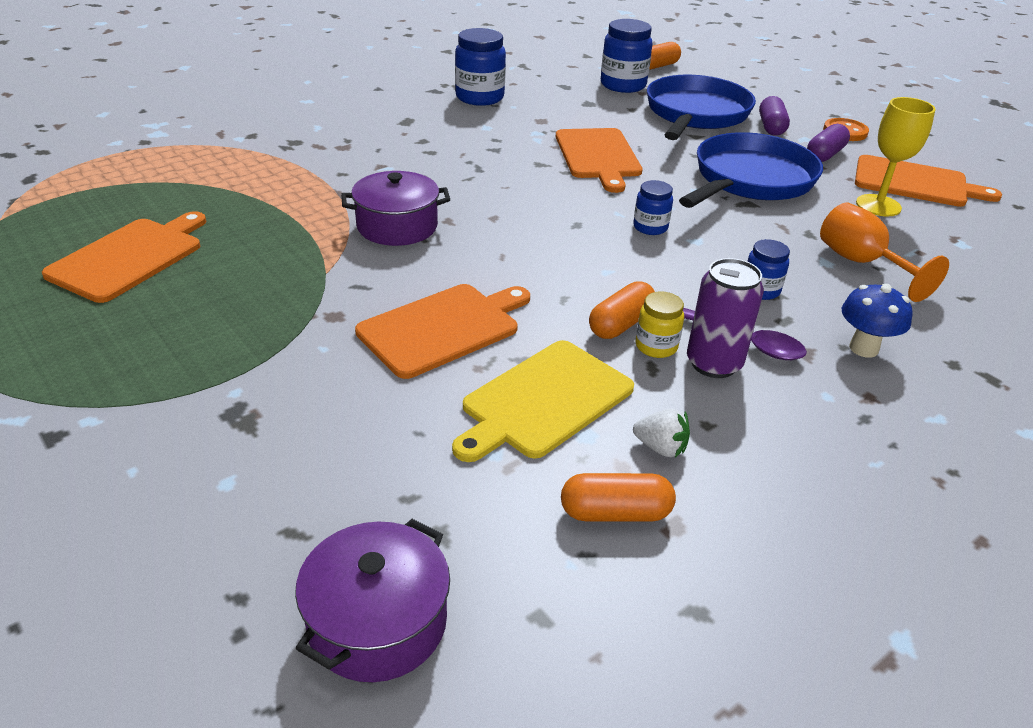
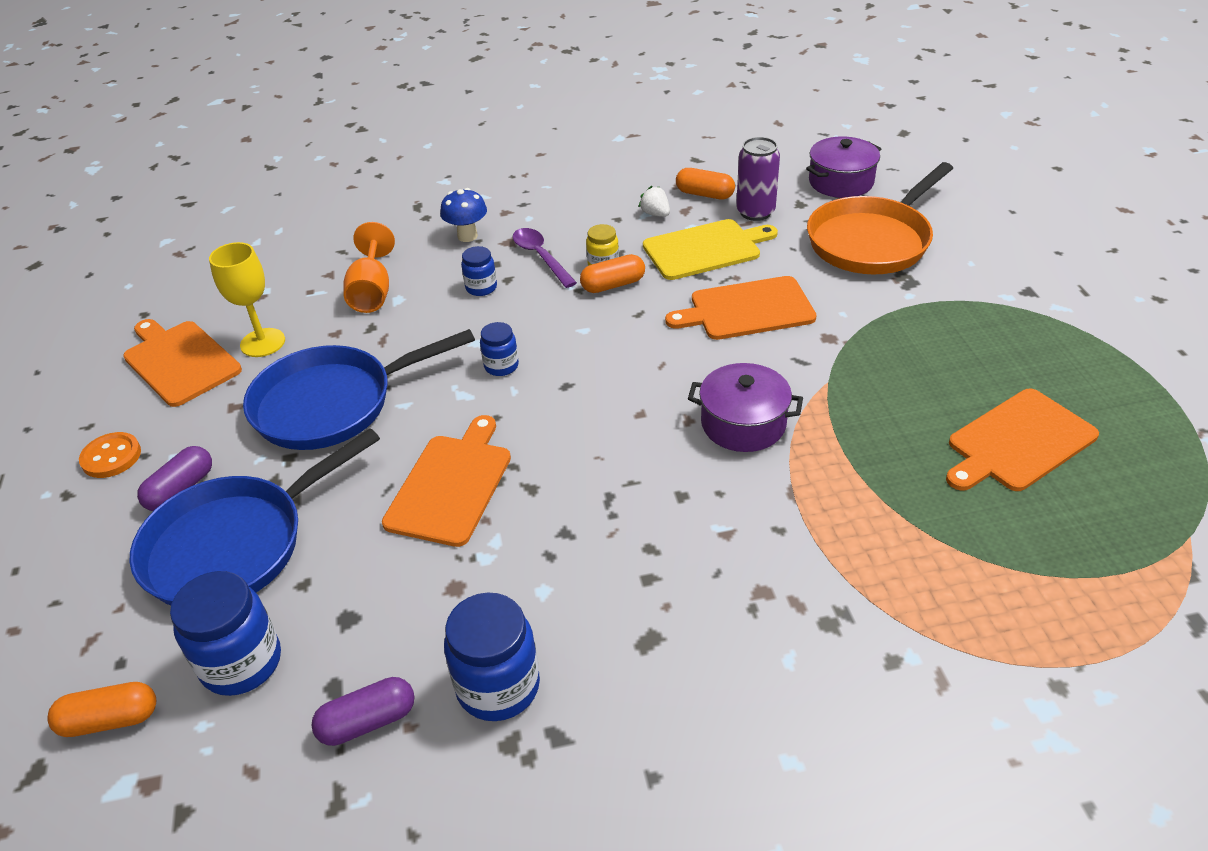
camera: 150 degrees left, 5 degrees up
purple can [687,258,764,378] -> purple can moved to [736,137,780,221]
purple capsule [807,124,850,162] -> purple capsule moved to [311,677,414,746]
none -> orange pan [807,162,953,274]

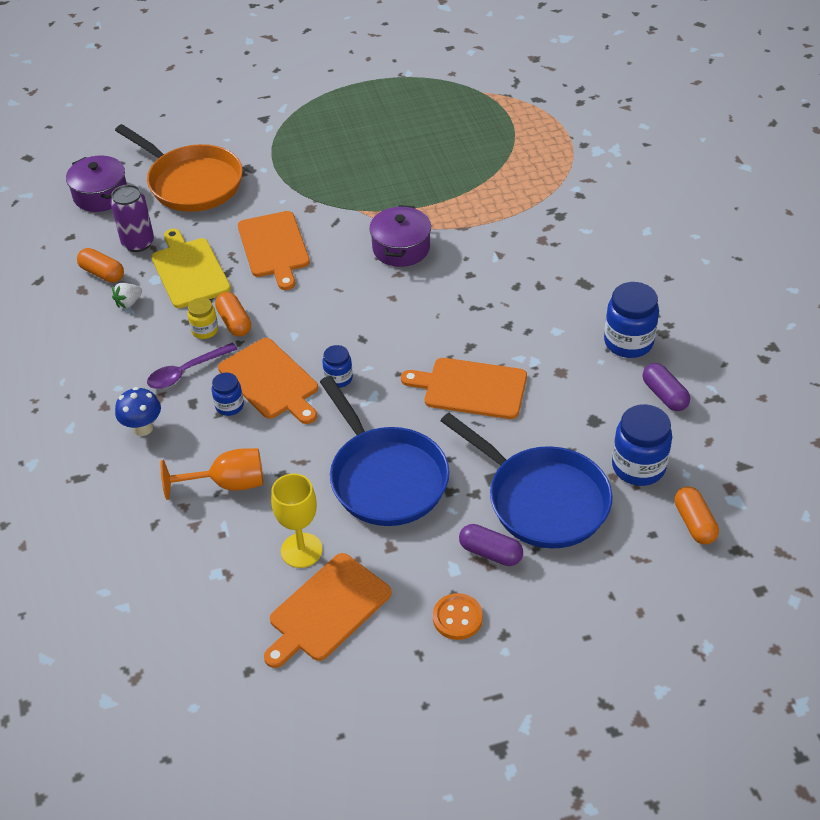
camera: 95 degrees left, 5 degrees up
orange capsule [676,168,735,199] -> orange capsule turned 75 degrees counterclockwise [77,248,124,283]
orange cutting board [946,389,1099,491] -> orange cutting board moved to [218,338,318,424]

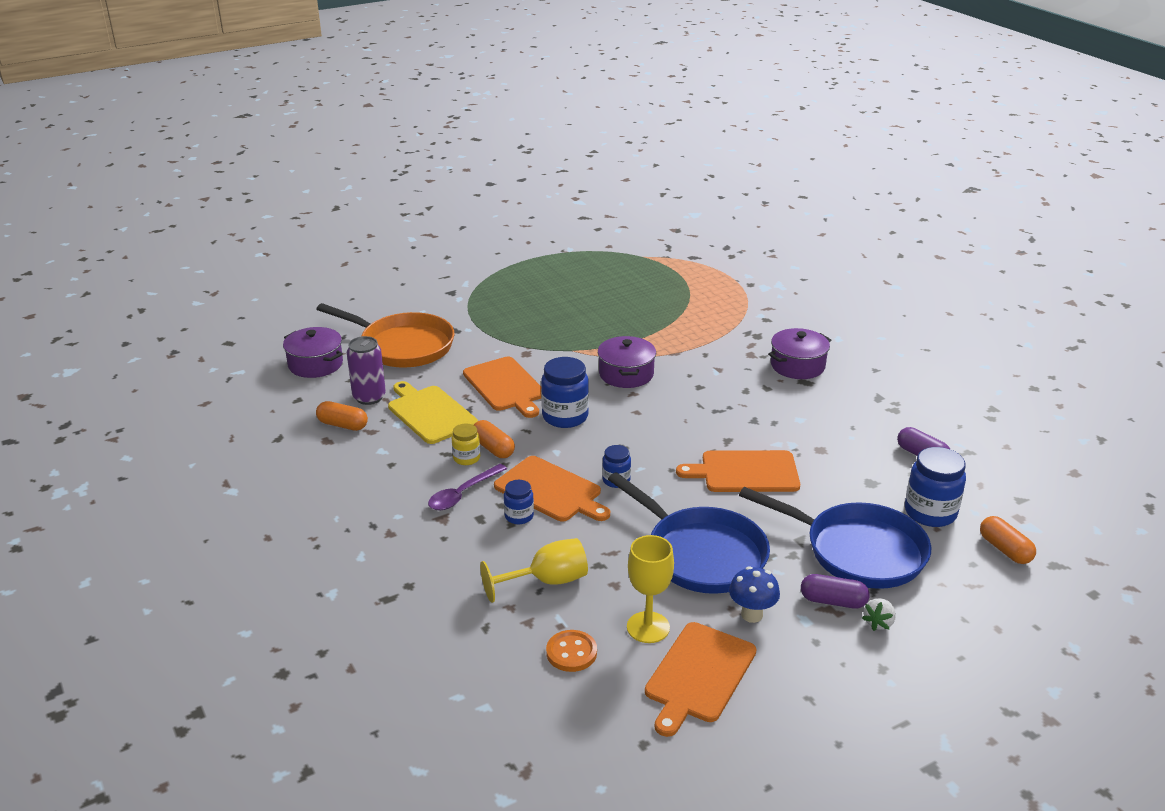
camera: 15 degrees left, 15 degrees down
white strawberry [112,283,142,308] -> white strawberry moved to [862,598,896,631]
blue mushroom [115,387,161,436] -> blue mushroom moved to [729,566,780,623]
orange goblet [161,448,263,500] -> yellow goblet [480,538,588,603]
orange button [433,593,483,640] -> orange button moved to [546,630,597,672]
blue jar [604,282,659,358] -> blue jar moved to [541,357,589,428]
none -> purple pot [768,328,831,379]

